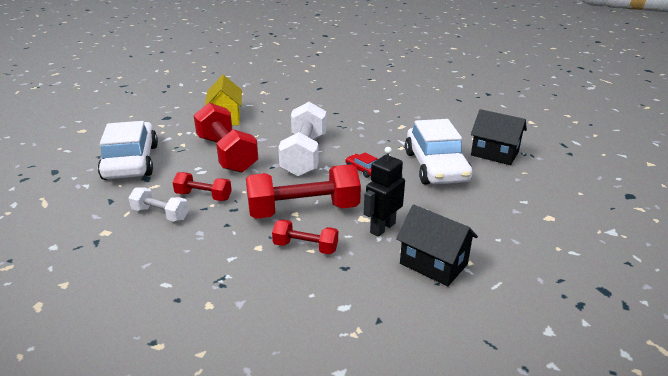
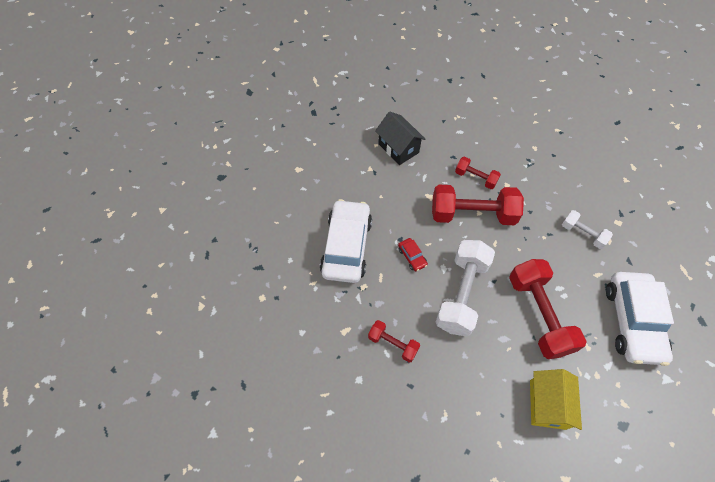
camera: 165 degrees left, 30 degrees up
red dumbbell [172,172,232,201] -> red dumbbell moved to [368,320,420,363]
black robot [364,147,405,237] -> none
black house [471,109,527,165] -> none

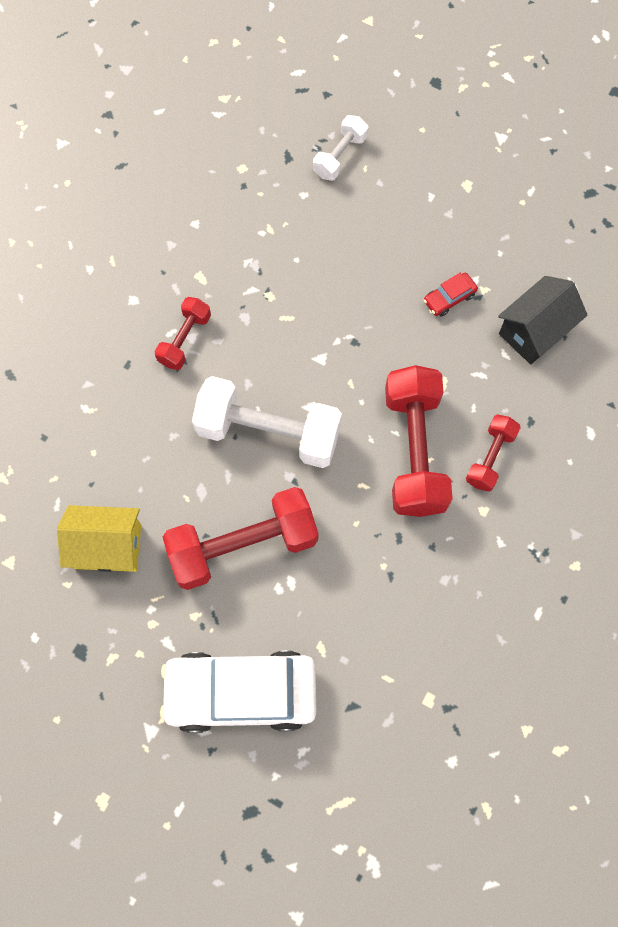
camera: 85 degrees right, 10 degrees up
white car [320,199,372,283] -> none
red car [398,238,428,271] -> red car moved to [424,273,478,317]
white dumbbell [562,210,613,249] -> white dumbbell moved to [313,115,368,181]

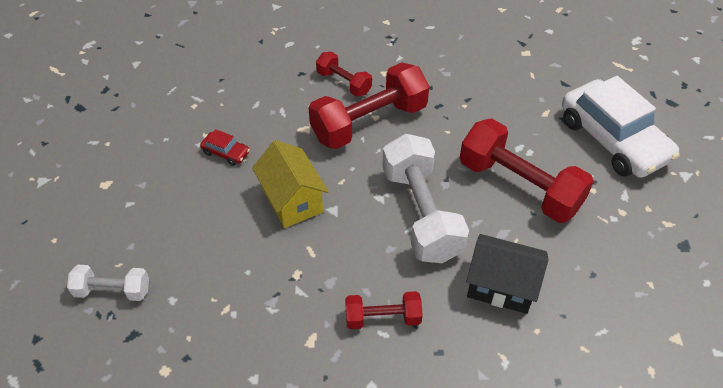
camera: 120 degrees left, 20 degrees down
yellow house [57,505,141,572] -> yellow house moved to [252,140,329,228]
red dumbbell [466,414,521,492] -> red dumbbell turned 45 degrees clockwise [316,52,372,97]
black house [498,276,588,365] -> black house moved to [466,234,548,314]

